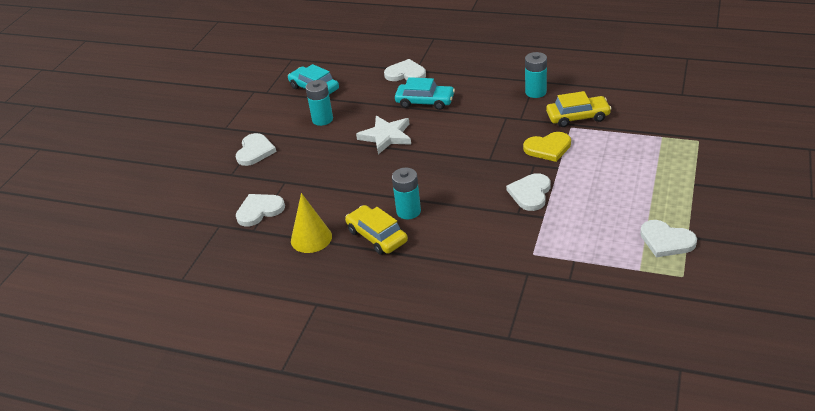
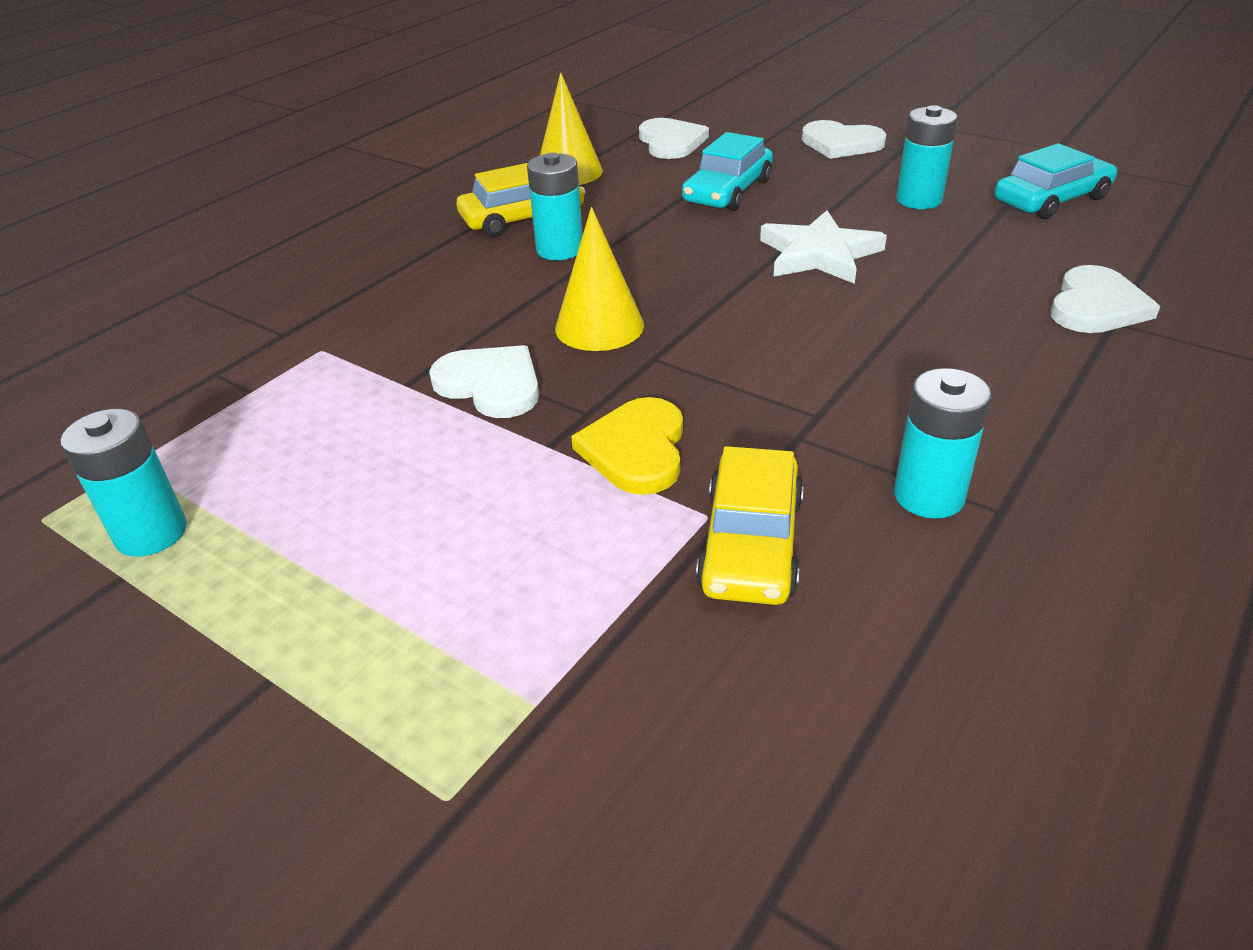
camera: 105 degrees right, 0 degrees up
turquoise car [395,77,455,110] -> turquoise car moved to [682,132,773,211]
white heart [640,220,697,257] -> turquoise battery [61,409,187,557]
none -> yellow cone [555,207,644,351]

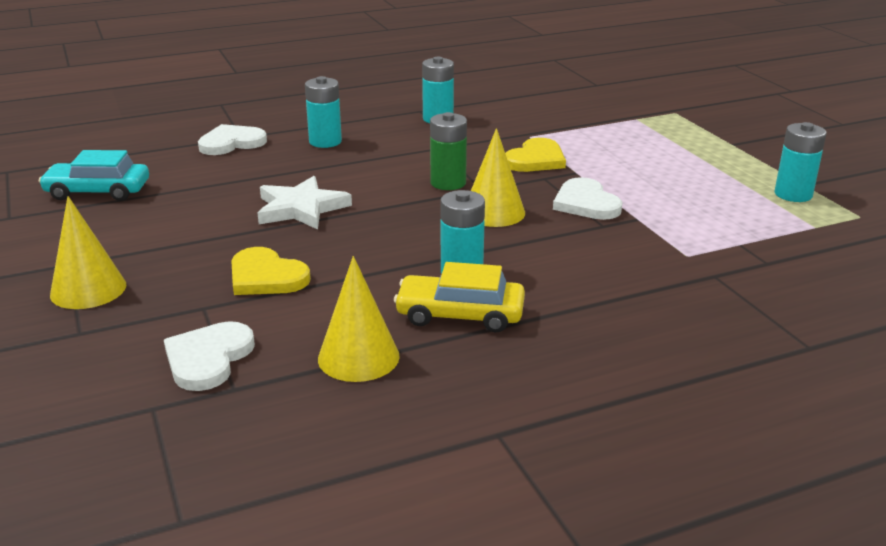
camera: 150 degrees left, 10 degrees down
turquoise car [682,132,773,211] -> yellow heart [231,247,311,295]
yellow car [696,446,804,605] -> none
white heart [802,120,886,159] -> yellow cone [50,196,126,309]
turquoise battery [896,105,958,209] -> turquoise battery moved to [305,76,342,148]
none -> green battery [430,112,467,190]

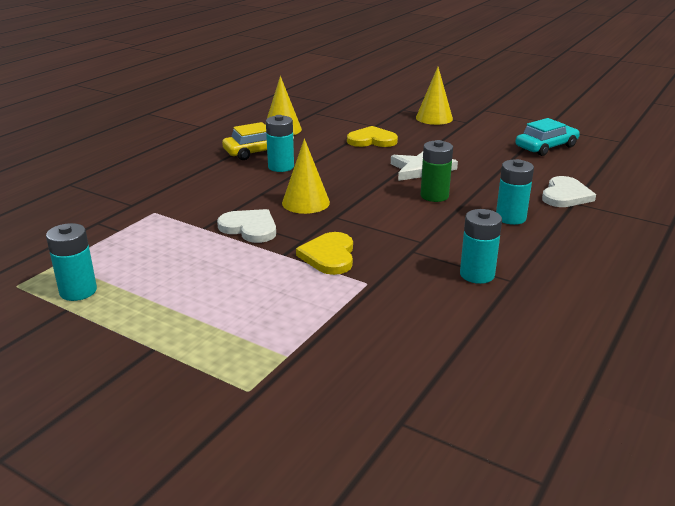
camera: 145 degrees right, 0 degrees up
white heart [164,321,255,391] -> none
green battery [430,112,467,190] -> green battery moved to [420,140,453,202]

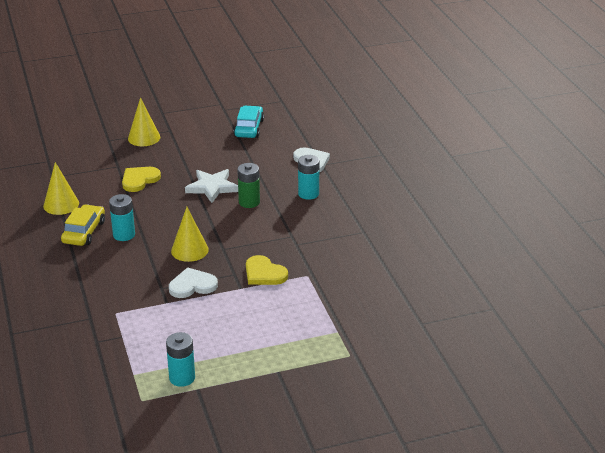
camera: 50 degrees left, 5 degrees up
turquoise battery [460,209,502,284] -> none

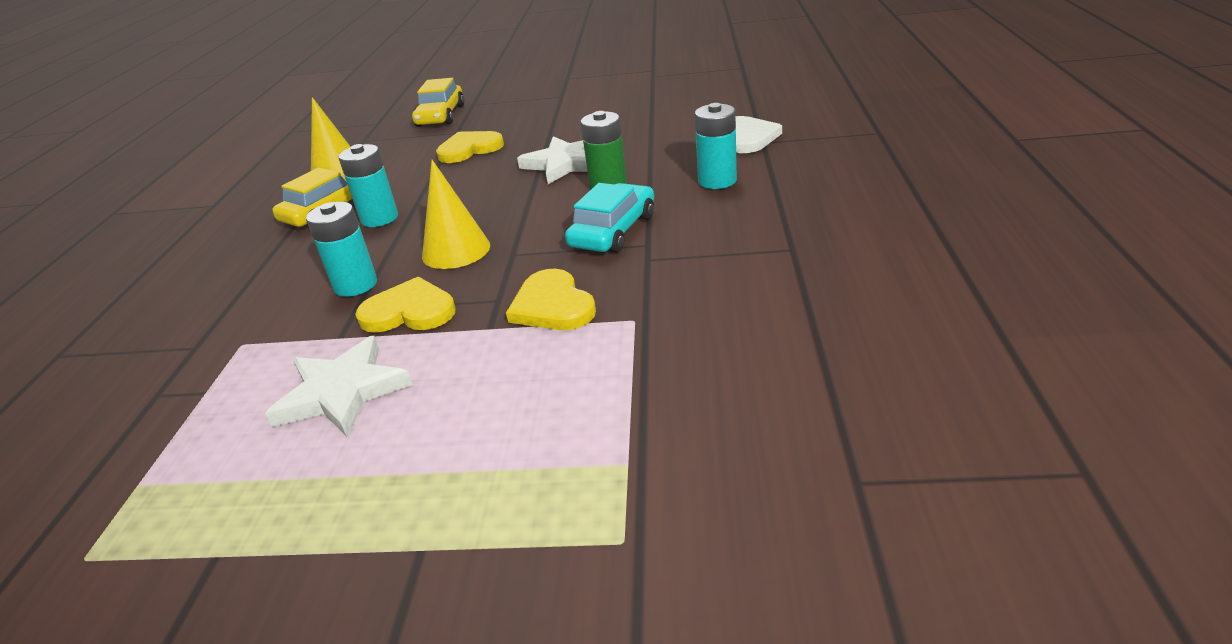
camera: 25 degrees right, 0 degrees up
yellow cone [128,97,160,146] -> none
turquoise battery [166,332,195,387] -> turquoise battery moved to [306,202,377,297]
white heart [169,267,218,298] -> yellow heart [355,277,455,333]
turquoise car [234,106,264,138] -> turquoise car moved to [565,183,654,252]
none -> white star [265,336,413,437]
none -> yellow car [412,78,464,127]

